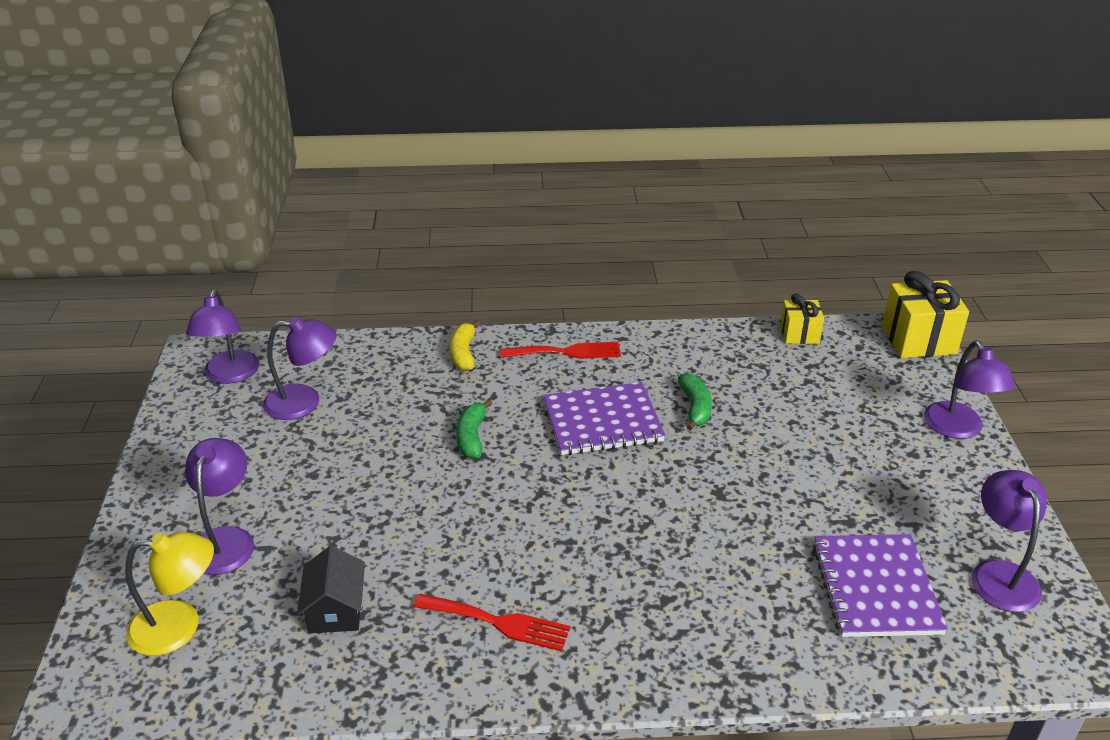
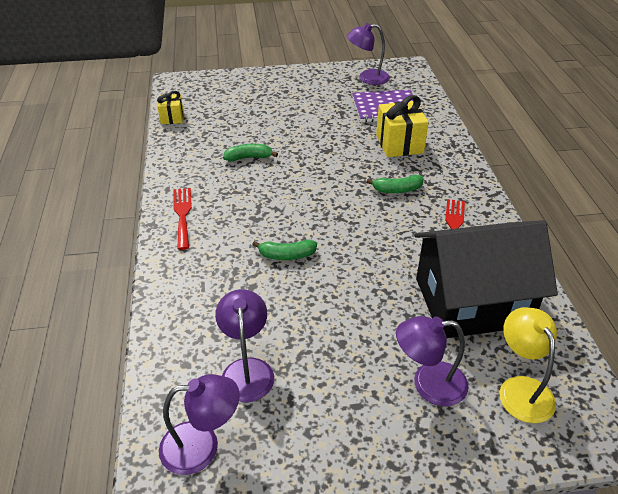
camera: 95 degrees left, 5 degrees up
black house [297,546,365,633] -> black house [414,220,558,338], size x2.38
yellow banana [449,320,480,371] -> none
purple notebook [543,382,665,455] -> none
yellow gift [882,271,969,358] -> yellow gift moved to [376,95,429,157]
purple lamp [924,340,1015,439] -> none
none -> green banana [366,175,424,193]

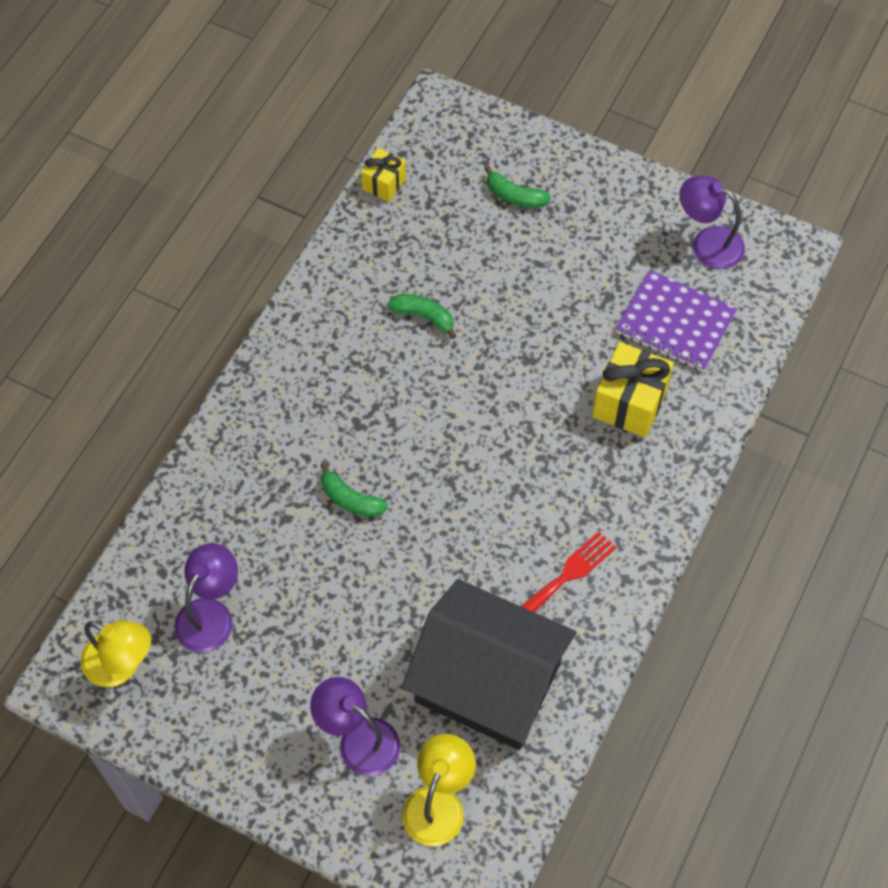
camera: 35 degrees right, 20 degrees up
purple lamp [159,374,240,475] -> yellow lamp [81,621,151,687]
red fork [173,188,192,250] -> none
green banana [366,175,424,193] -> green banana moved to [484,165,551,208]

